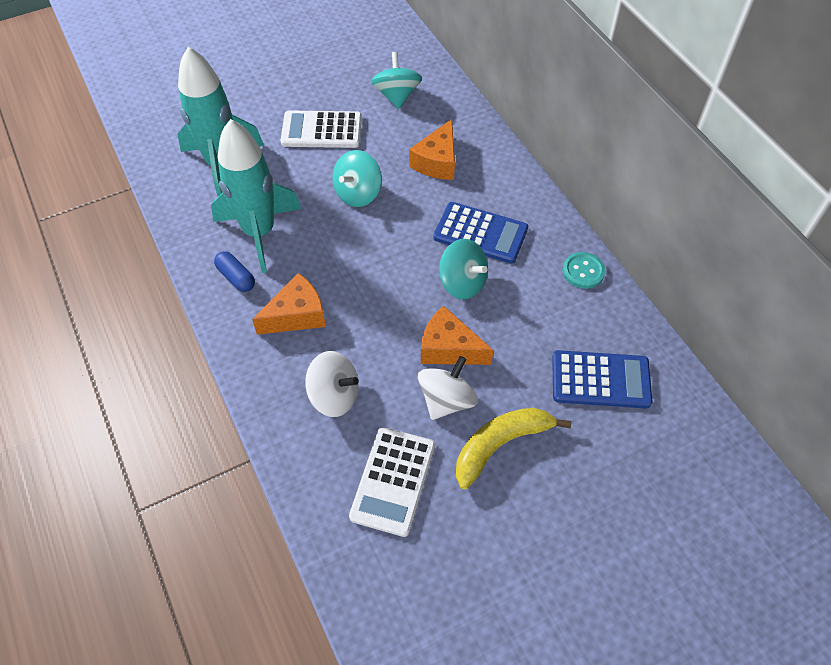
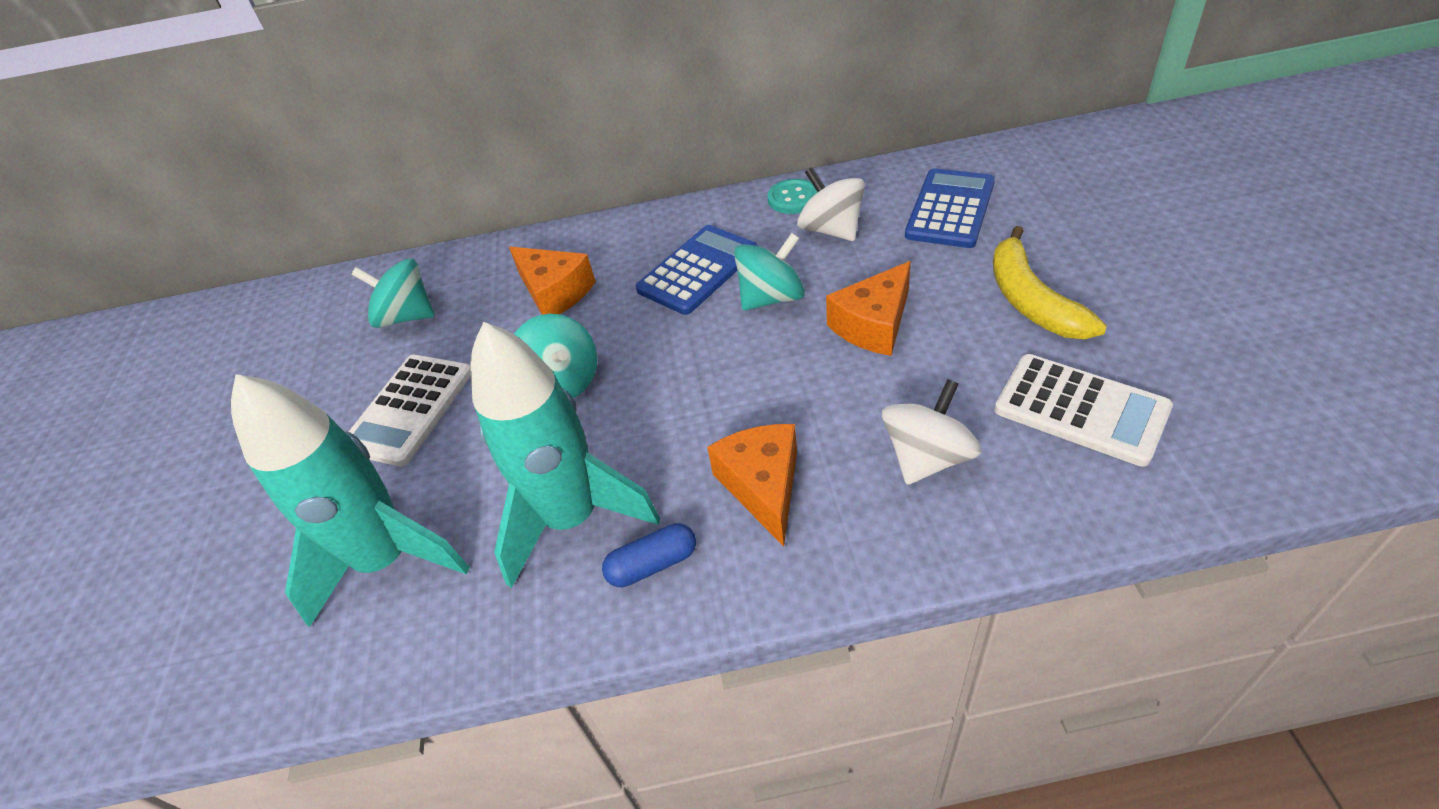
camera: 65 degrees left, 10 degrees down
white spinning top [418,356,478,420] -> white spinning top moved to [797,167,865,241]

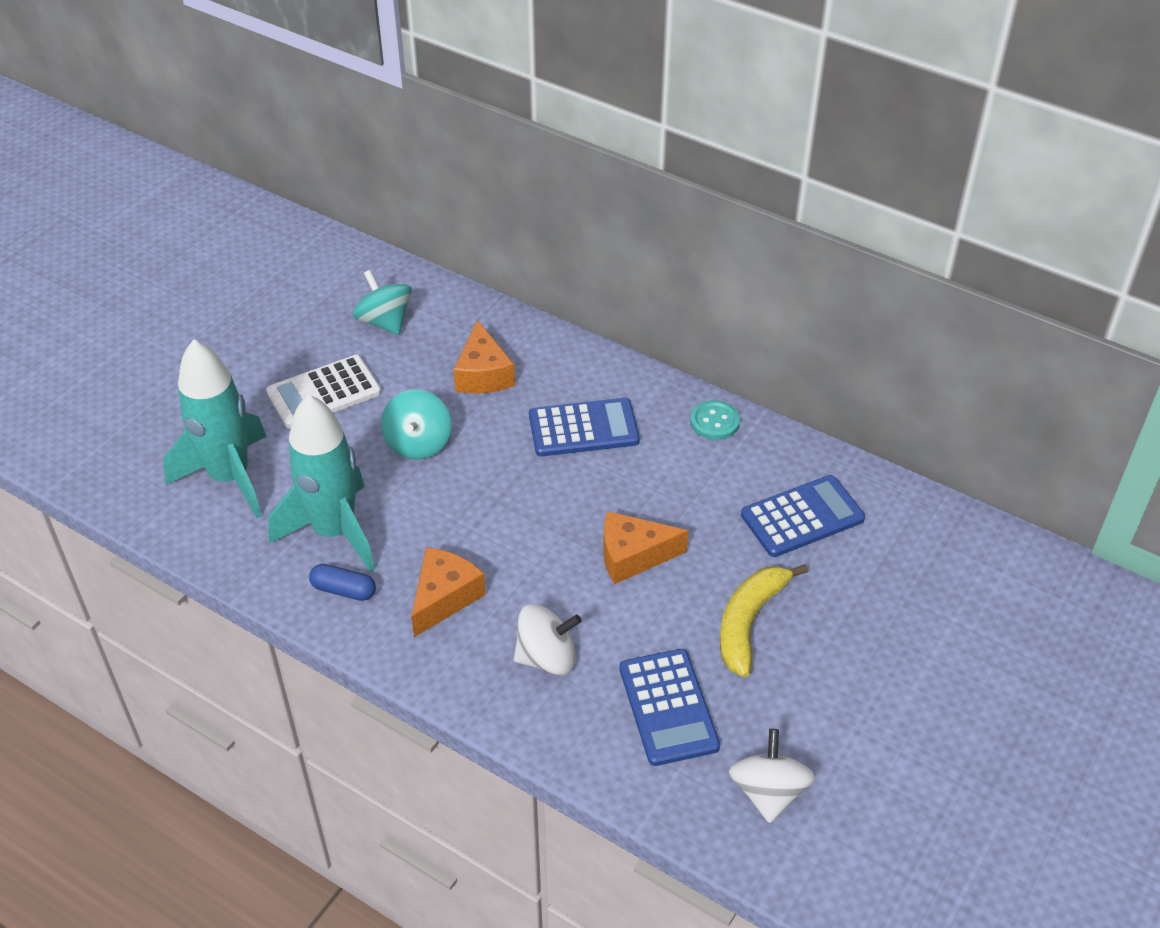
camera: 35 degrees right, 0 degrees up
turquoise spinning top [734,233,805,311] -> none
white spinning top [797,167,865,241] -> white spinning top moved to [729,729,815,823]
white calculator [994,354,1173,467] -> blue calculator [620,649,720,766]

